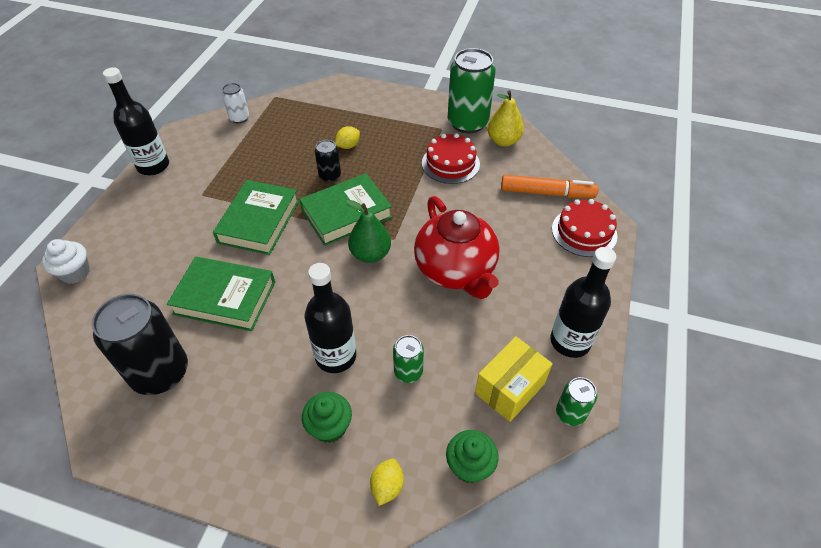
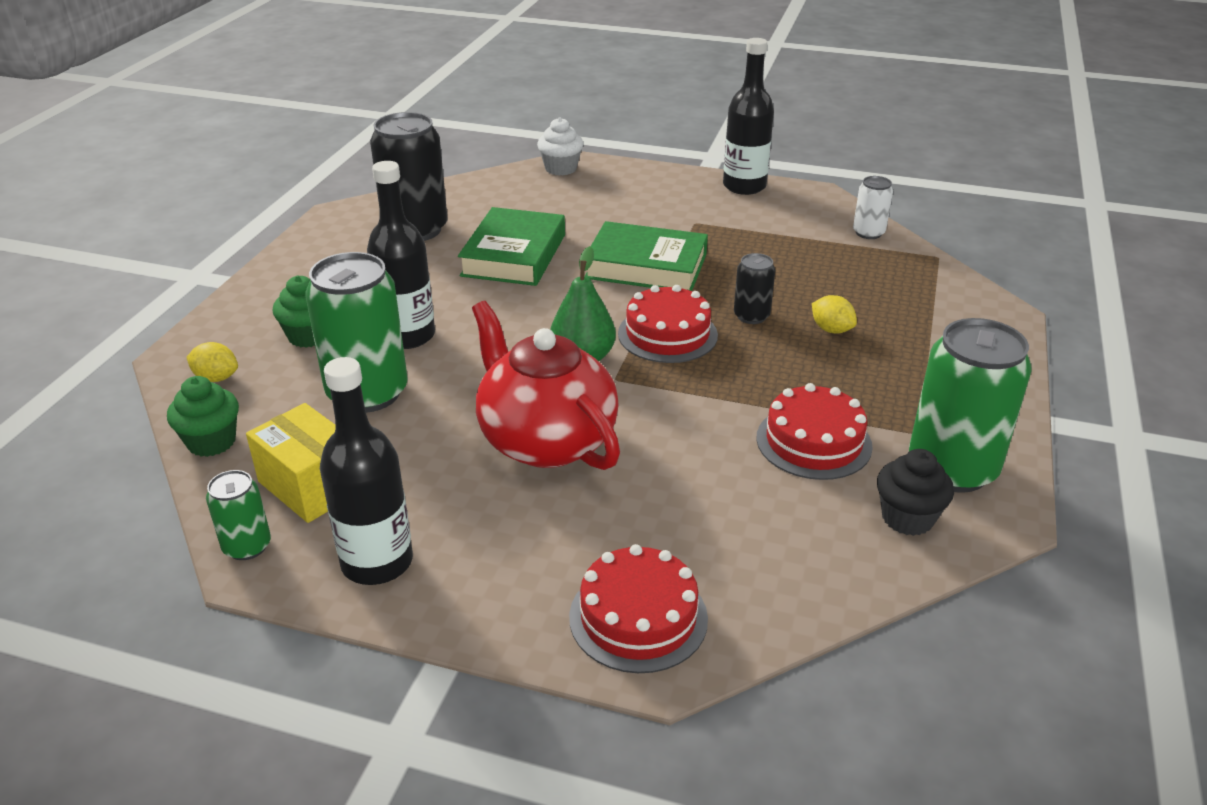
camera: 90 degrees right, 15 degrees down
green book [299,173,392,246] -> red cake [618,285,718,363]
green can [393,335,424,383] -> green can [305,252,408,413], size x2.02
red teapot [414,196,500,299] -> red teapot turned 75 degrees clockwise [472,301,620,470]
yellow pear [487,90,524,147] -> black cupcake [877,449,954,536]
orange marker [501,175,598,198] -> none

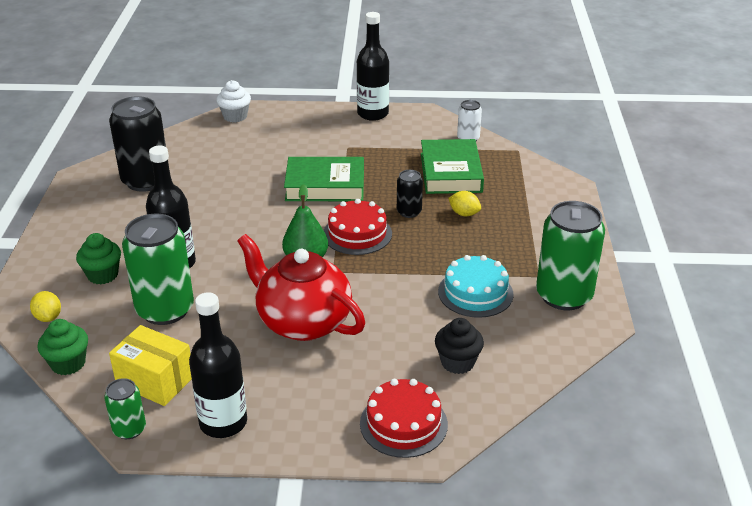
camera: 15 degrees left, 0 degrees up
yellow lemon [186,342,238,382] -> yellow lemon turned 60 degrees clockwise [30,291,61,322]
green book [458,207,565,286] -> green book moved to [421,139,484,194]
red cake [756,383,873,480] -> turquoise cake [438,255,513,318]
black cupcake [877,449,954,536] -> black cupcake moved to [435,318,484,374]

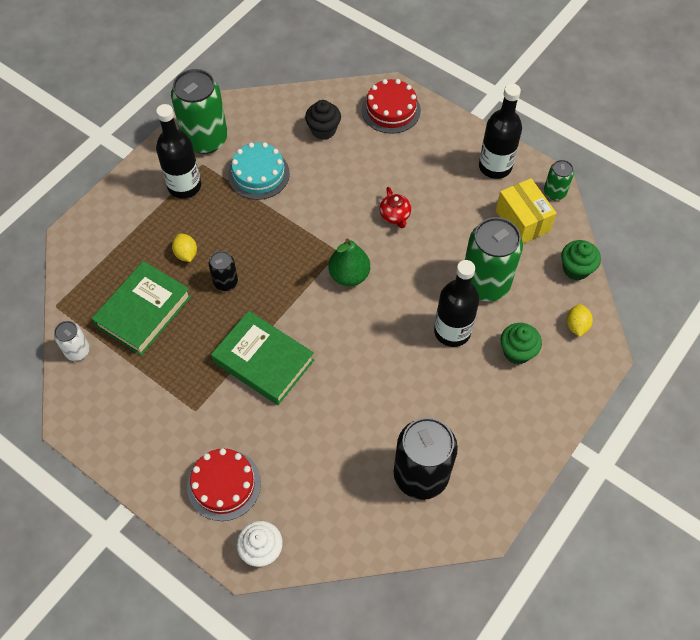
camera: 145 degrees left, 25 degrees up
red teapot [237,234,365,341] -> red teapot [380,187,411,228], size x0.41
red cake [324,199,392,255] -> red cake moved to [187,448,261,521]
black bottle [357,12,389,121] -> black bottle moved to [156,104,201,199]

